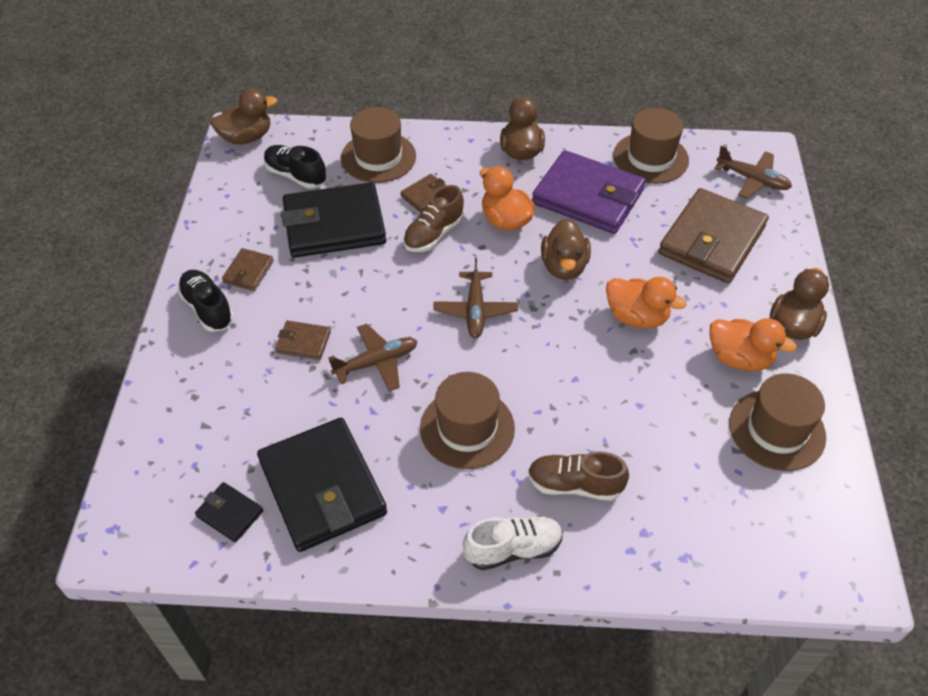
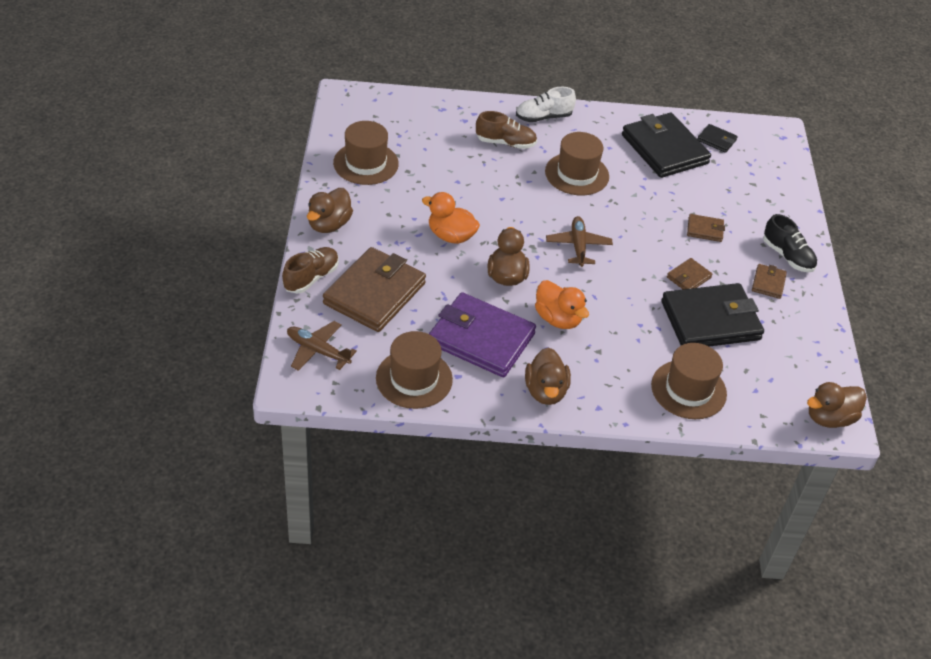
camera: 175 degrees right, 5 degrees down
black shoe [264,145,326,189] -> none
brown plane [329,324,418,392] -> none
brown wallet [401,174,447,213] -> brown wallet moved to [667,258,712,289]
brown shoe [403,185,464,252] -> brown shoe moved to [282,247,339,293]
orange duck [709,318,797,371] -> none

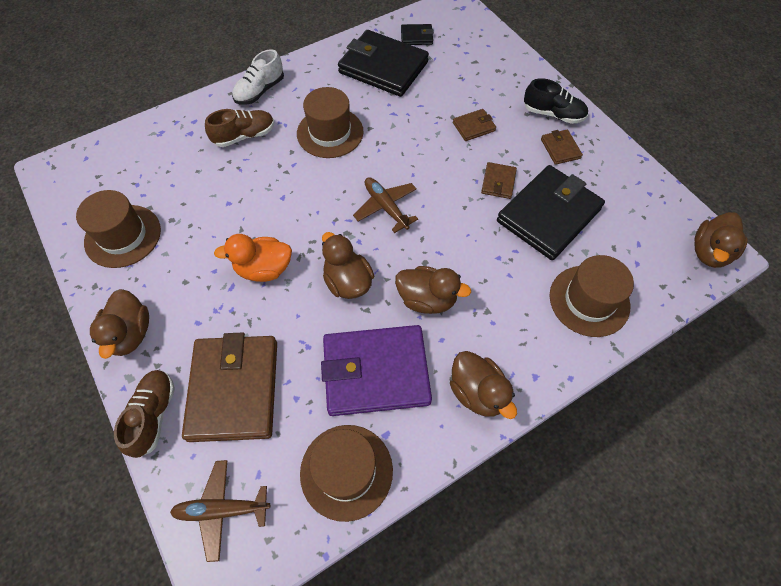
camera: 30 degrees left, 15 degrees up
orange duck [535,280,589,329] -> brown duck [395,266,471,314]

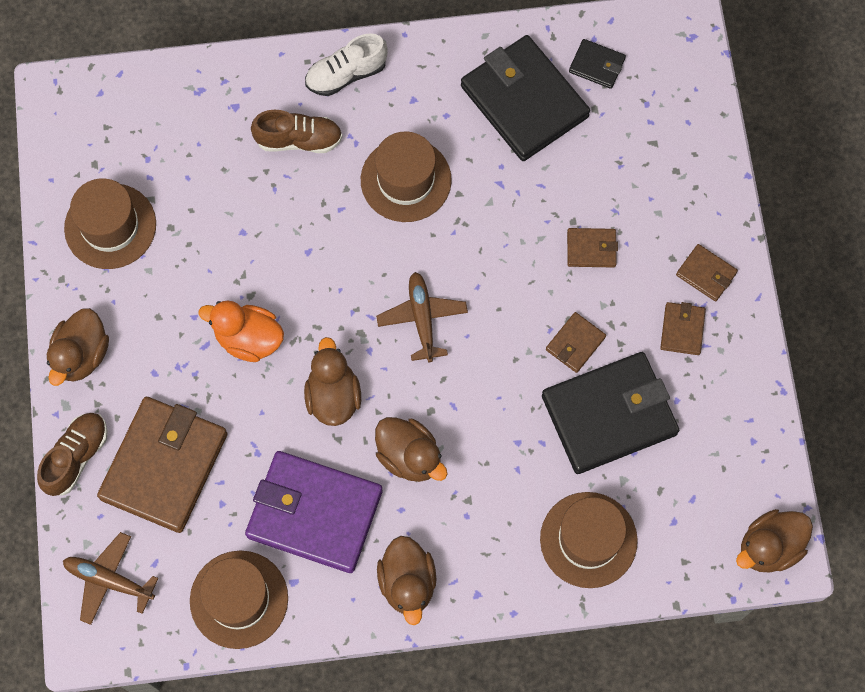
camera: 25 degrees right, 10 degrees up
black shoe [524,78,588,124] -> brown wallet [676,244,738,301]

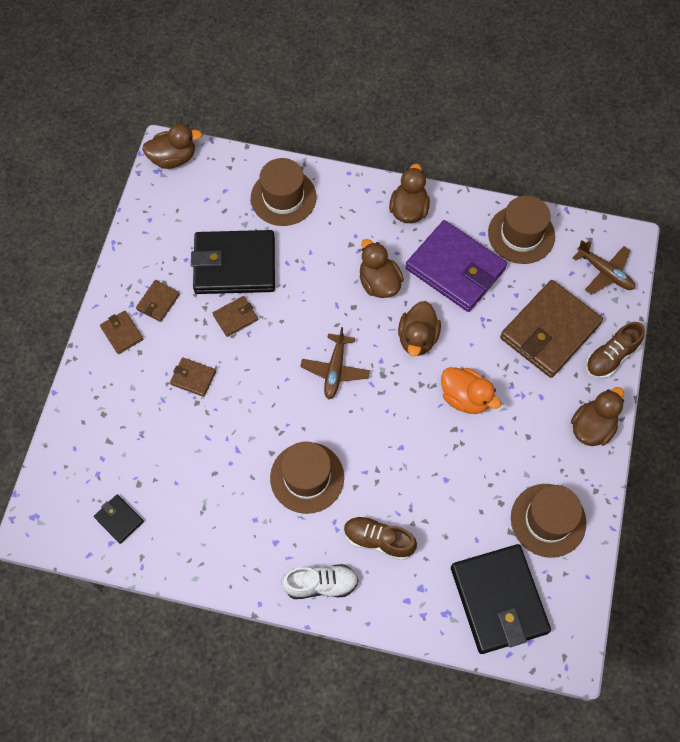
camera: 160 degrees left, 5 degrees down
black wallet [461,35,590,161] -> black wallet moved to [451,544,551,654]

